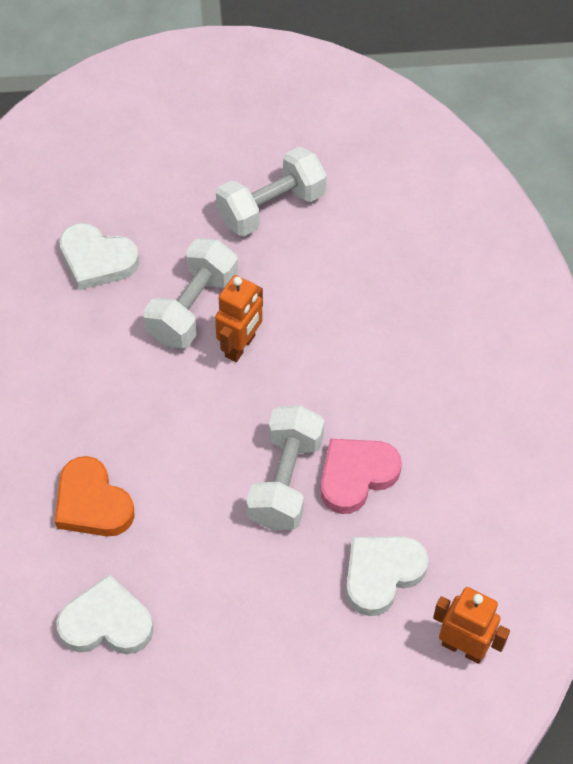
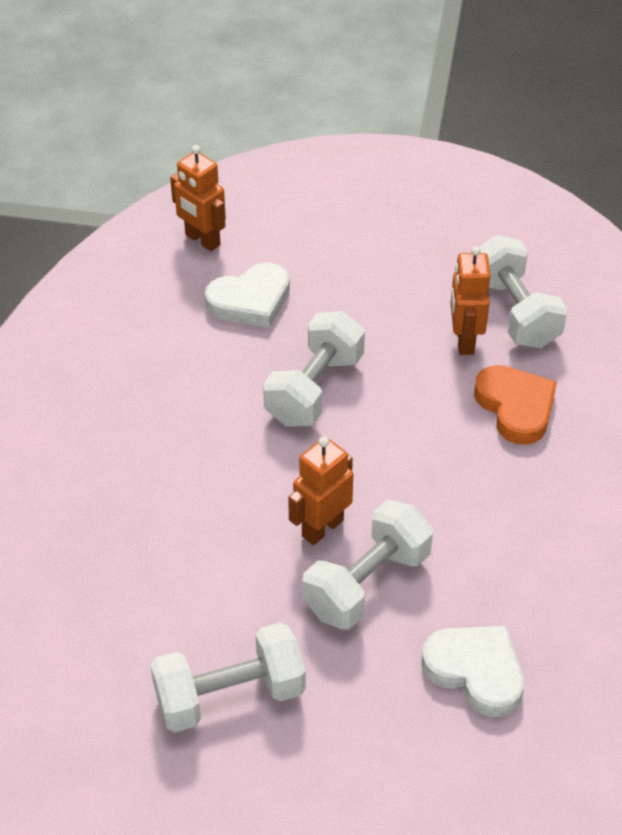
camera: 165 degrees left, 10 degrees down
white heart [56,574,153,654] -> white dumbbell [479,235,568,348]
pink heart [320,439,402,514] -> none
none -> orange robot [450,246,490,355]

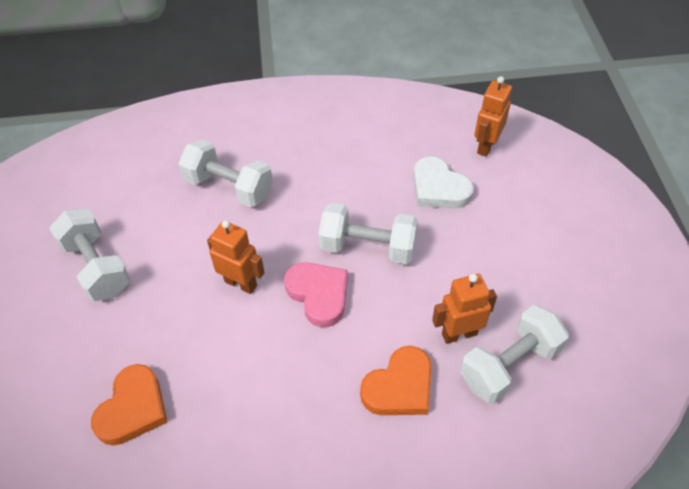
camera: 75 degrees right, 5 degrees up
white dumbbell [302,500,433,630] -> white dumbbell moved to [178,139,273,207]
white heart [421,626,524,717] -> orange heart [91,364,168,446]
none -> pink heart [284,262,348,327]

